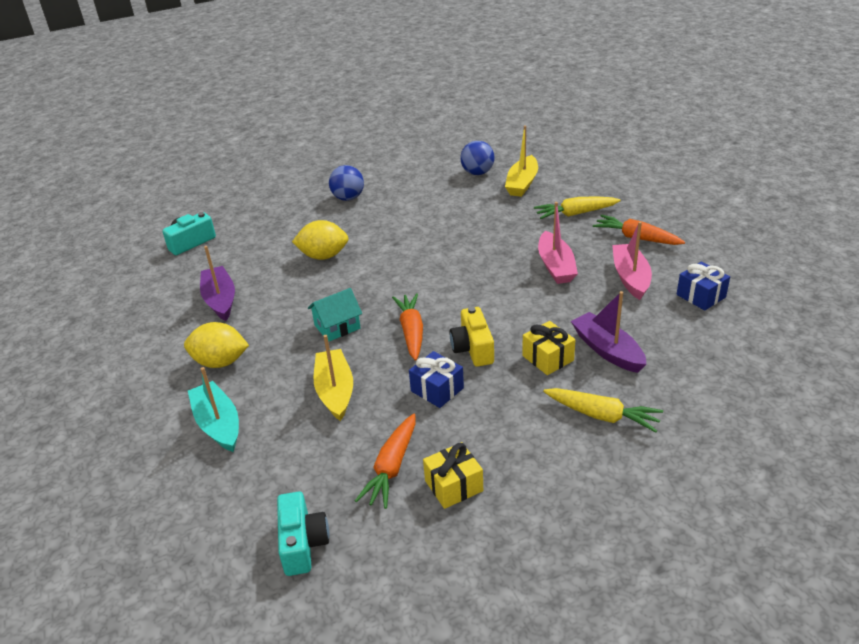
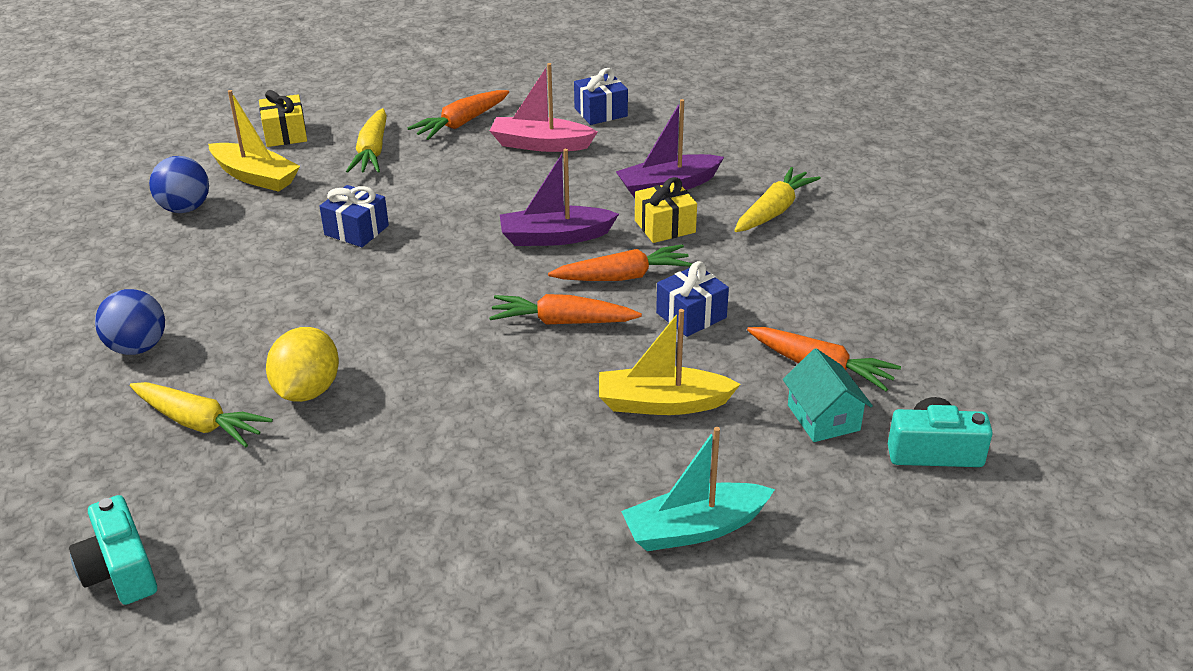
camera: 80 degrees left, 0 degrees up
yellow lemon [184,322,249,368] -> none
purple boat [200,246,235,321] -> purple boat moved to [500,149,619,246]
turquoise house [308,288,362,342] -> turquoise house moved to [783,348,873,442]
yellow gift [423,442,483,509] -> yellow gift moved to [259,90,307,147]
yellow camera [450,307,494,367] -> orange carrot [548,244,693,281]
pink boat [538,202,578,284] -> none
none -> yellow carrot [130,382,273,447]
none -> blue gift [320,185,389,247]

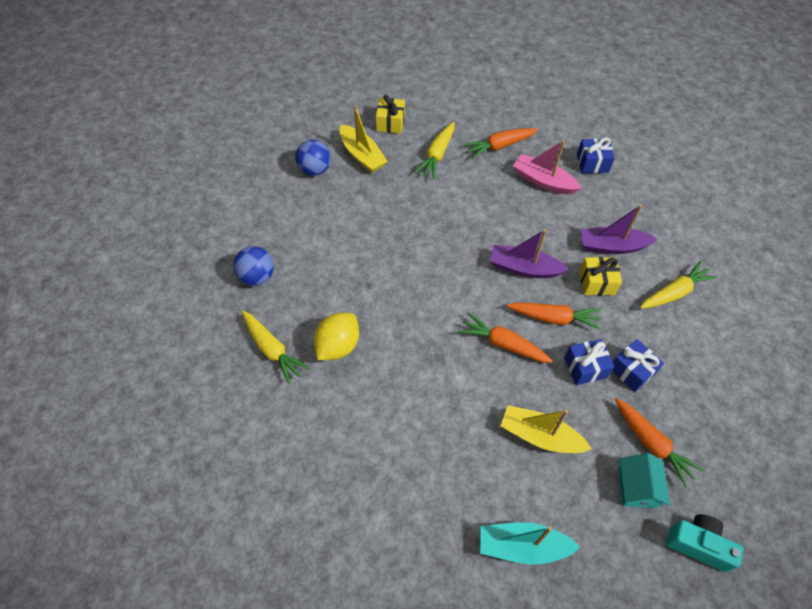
camera: 20 degrees right, 20 degrees up
turquoise camera [69,495,157,605] -> none
blue gift [320,185,389,247] -> blue gift moved to [612,339,664,392]

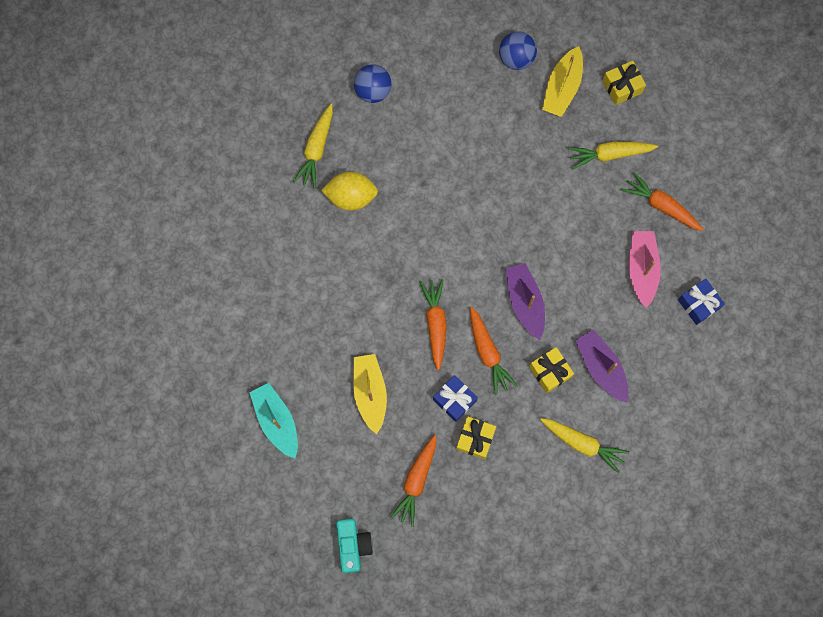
camera: 60 degrees right, 20 degrees up
blue gift [612,339,664,392] -> yellow gift [456,416,496,459]
turquoise house [618,453,670,508] -> none

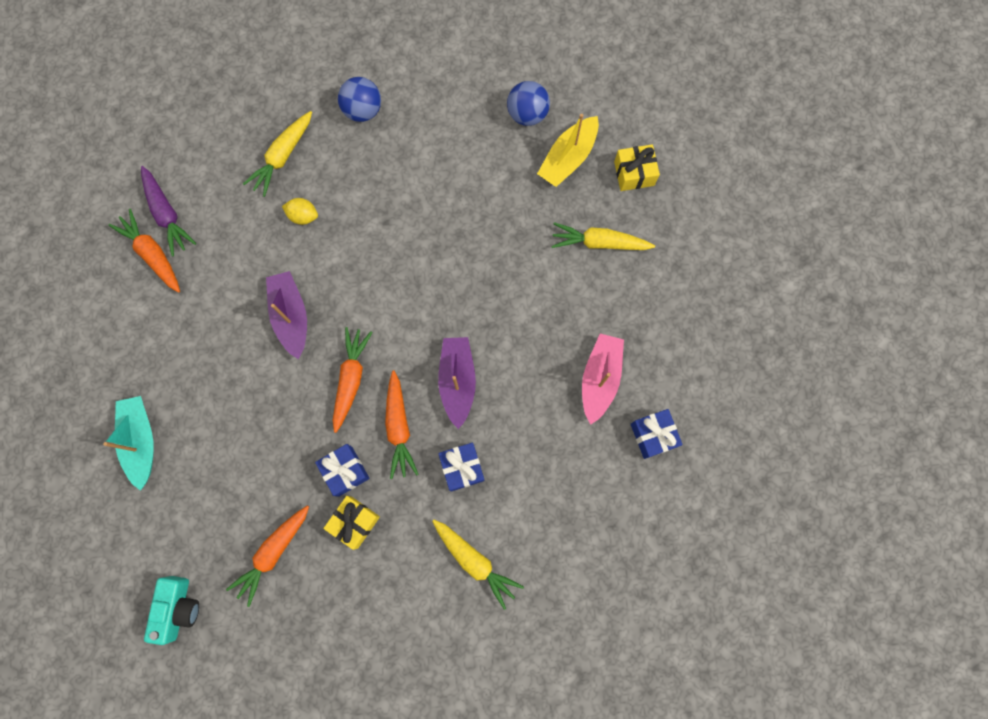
camera: 15 degrees right, 0 degrees up
yellow lemon [321,172,378,211] -> yellow lemon [282,198,318,225], size x0.59
yellow boat [353,354,387,434] -> none
yellow gift [529,347,574,393] -> blue gift [438,443,485,491]
purple boat [575,330,629,403] -> purple boat moved to [266,271,307,359]
orange carrot [621,172,704,231] -> orange carrot moved to [109,209,180,293]
none -> purple carrot [141,166,196,256]

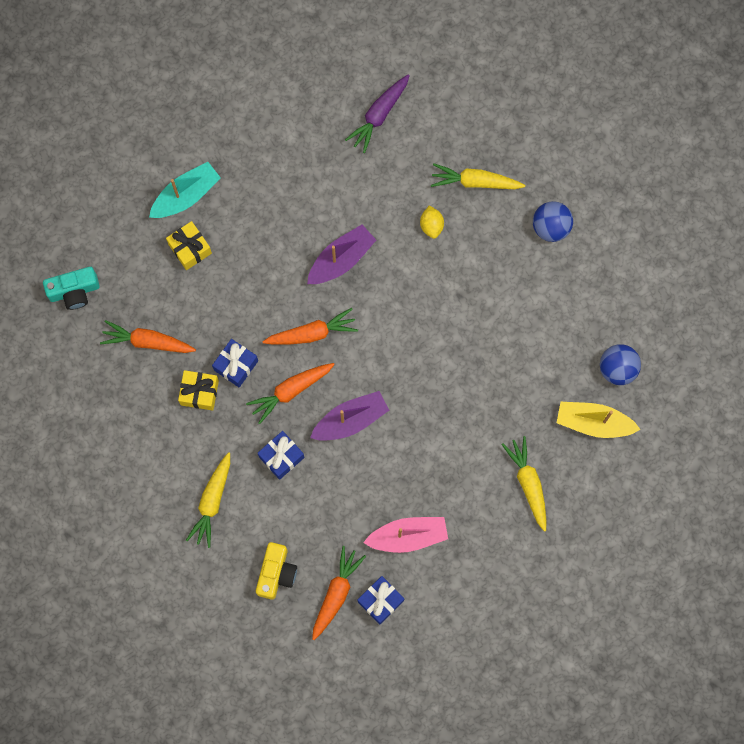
camera: 65 degrees right, 0 degrees up
orange carrot [109,209,180,293] -> orange carrot moved to [312,546,366,640]
yellow gift [614,144,660,191] -> yellow gift moved to [166,221,212,270]
none -> yellow camera [256,542,297,600]

